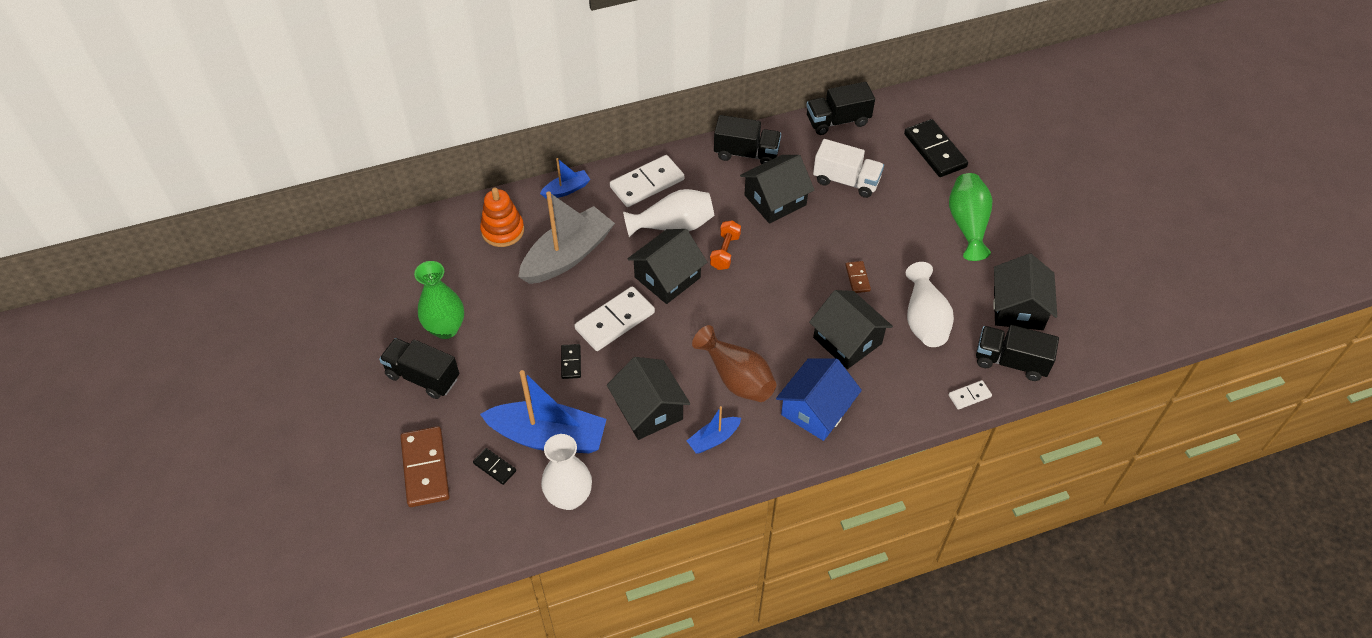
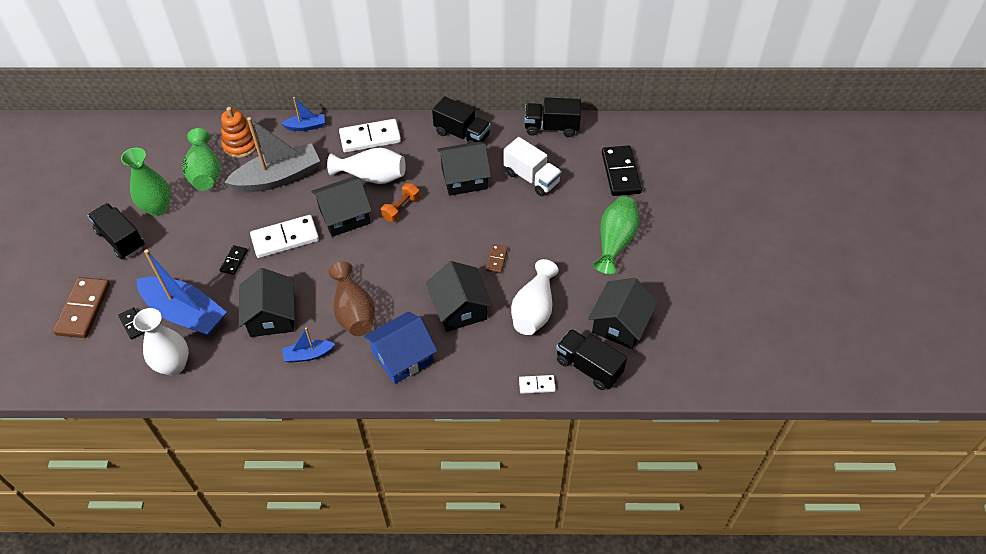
camera: 20 degrees right, 0 degrees up
none -> green vase [182,128,220,191]

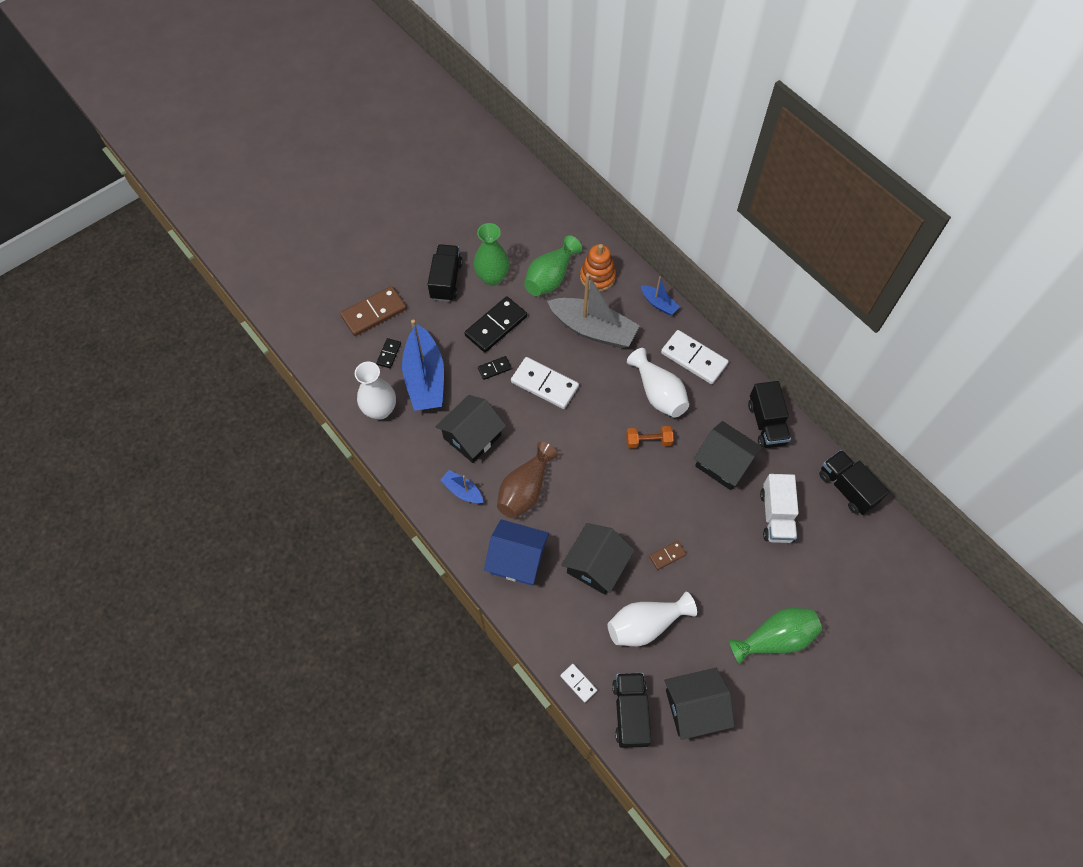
camera: 50 degrees right, 10 degrees up
black house [311,176,372,237] -> none
black domino [602,145,642,196] -> black domino moved to [464,296,527,352]

